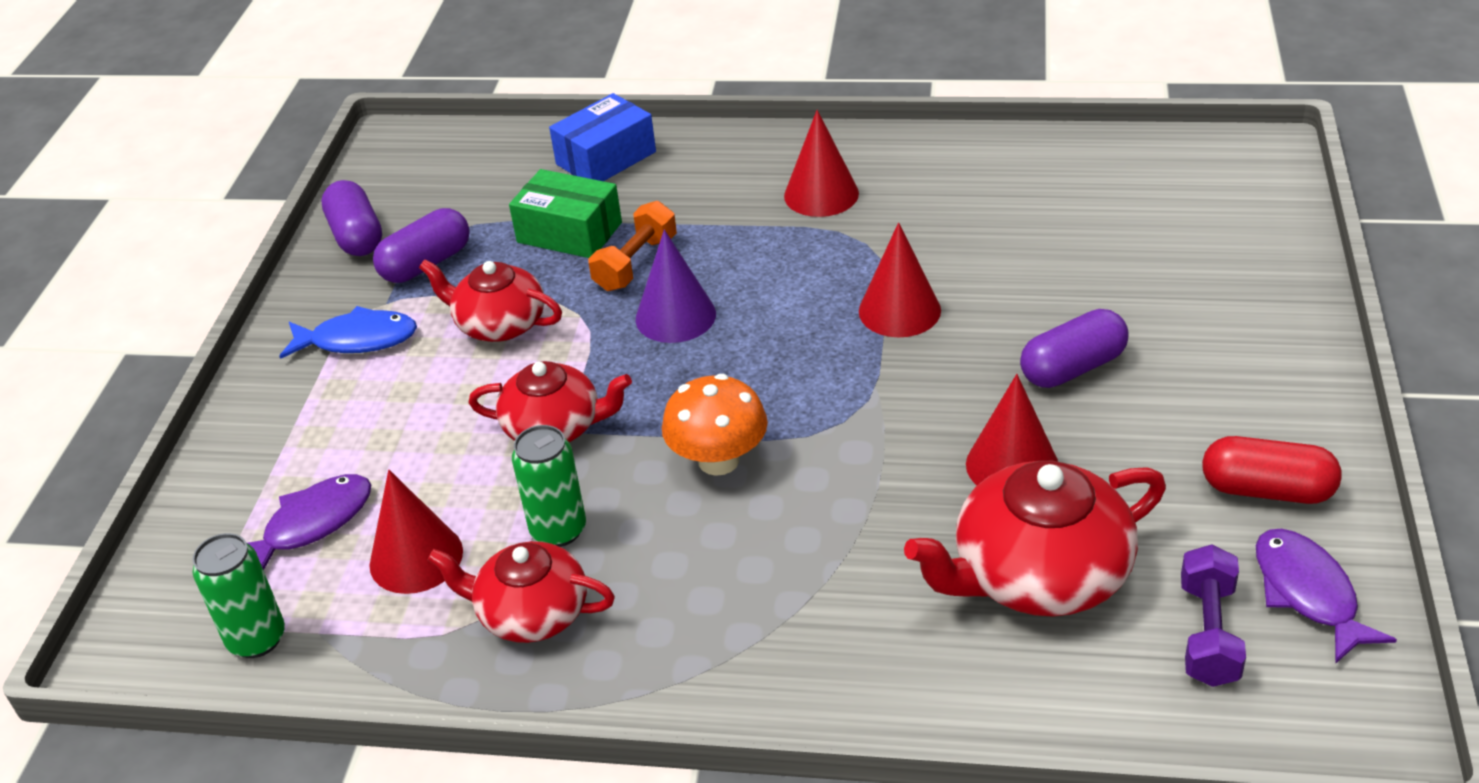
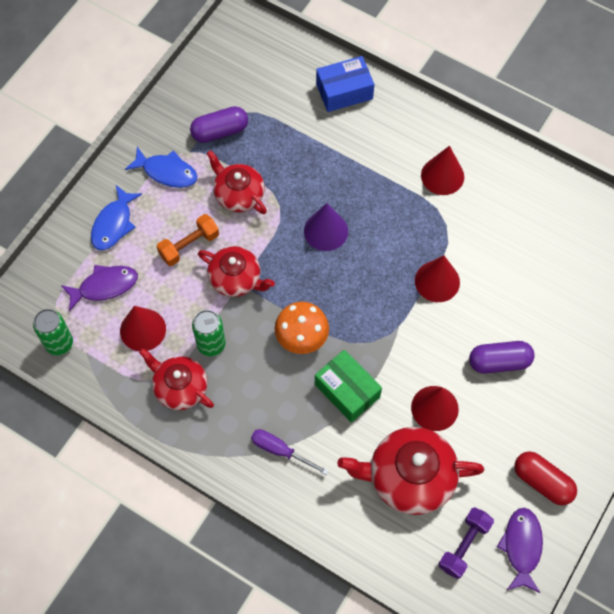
camera: 20 degrees right, 25 degrees up
purple capsule [321,180,382,256] -> none
green box [509,169,622,258] -> green box moved to [315,350,382,423]
orange dumbbell [588,201,677,291] -> orange dumbbell moved to [157,214,219,266]
none -> blue fish [91,185,142,250]
none -> purple screwdriver [251,429,329,475]

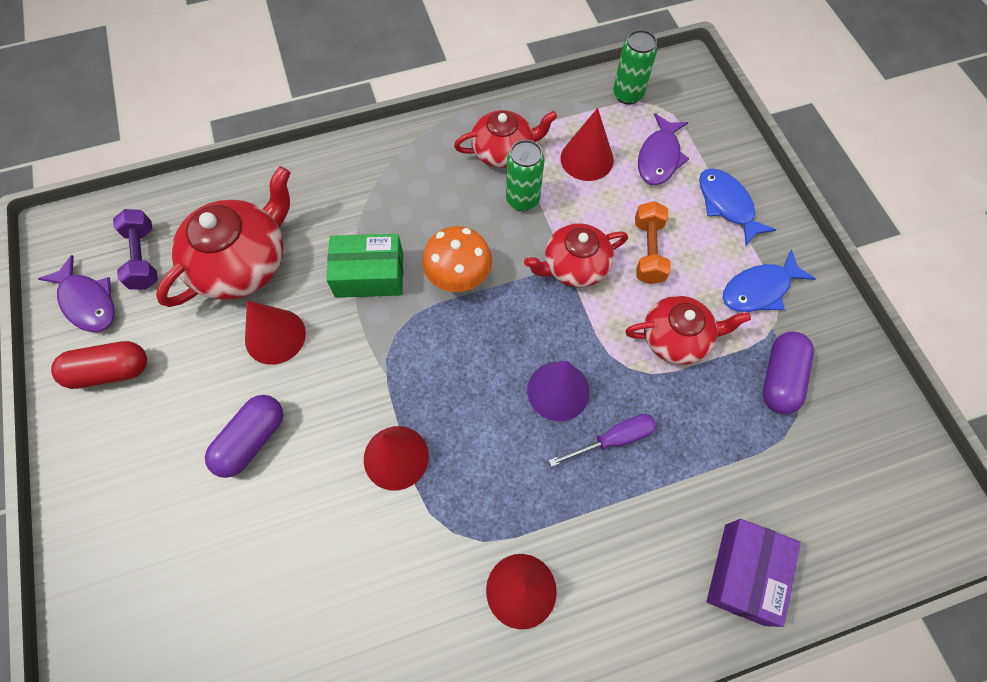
camera: 130 degrees right, 0 degrees up
purple screwdriver [251,429,329,475] -> purple screwdriver moved to [549,414,657,467]
blue box [316,56,374,112] -> purple box [707,519,801,627]

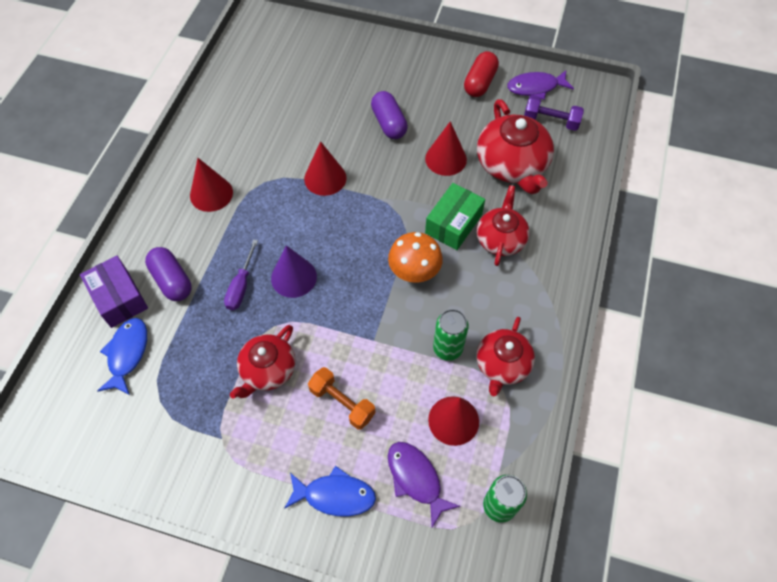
camera: 125 degrees right, 5 degrees down
red teapot [524,223,628,288] -> red teapot moved to [477,185,530,266]
blue fish [723,249,816,312] -> blue fish moved to [97,318,147,395]
purple capsule [763,332,814,414] -> purple capsule moved to [145,247,192,301]

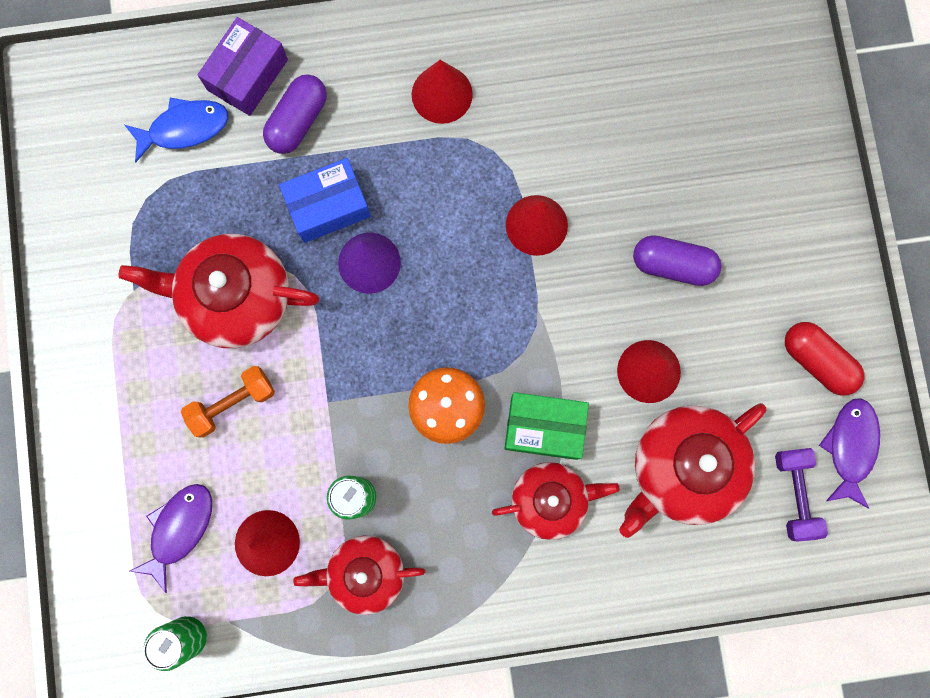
camera: 65 degrees right, 20 degrees up
purple screwdriver [224,239,258,310] -> blue box [279,158,371,243]
red teapot [230,325,295,399] -> red teapot [118,234,320,348], size x1.54
blue fish [284,466,376,516] -> none
orange dumbbell [308,367,375,430] -> orange dumbbell turned 45 degrees clockwise [181,366,275,438]
purple capsule [371,91,408,139] -> purple capsule turned 60 degrees clockwise [633,235,722,286]
red capsule [464,51,499,97] -> red capsule turned 45 degrees clockwise [785,322,864,395]
purple fish [507,70,574,100] -> purple fish turned 45 degrees clockwise [819,398,880,509]

